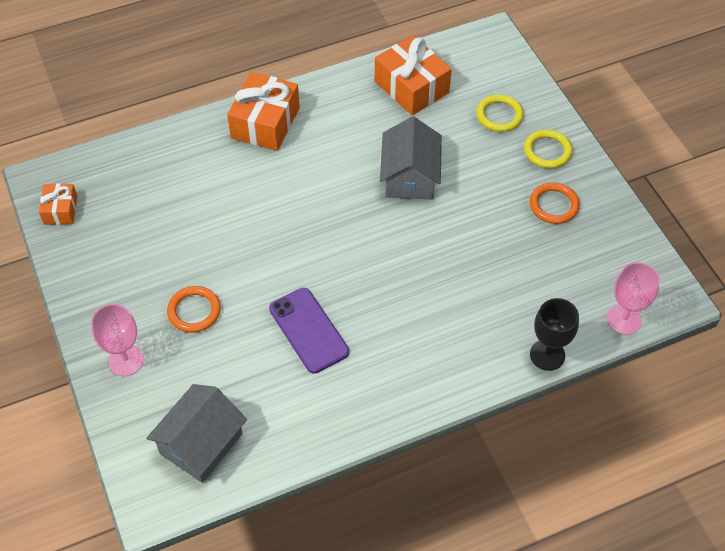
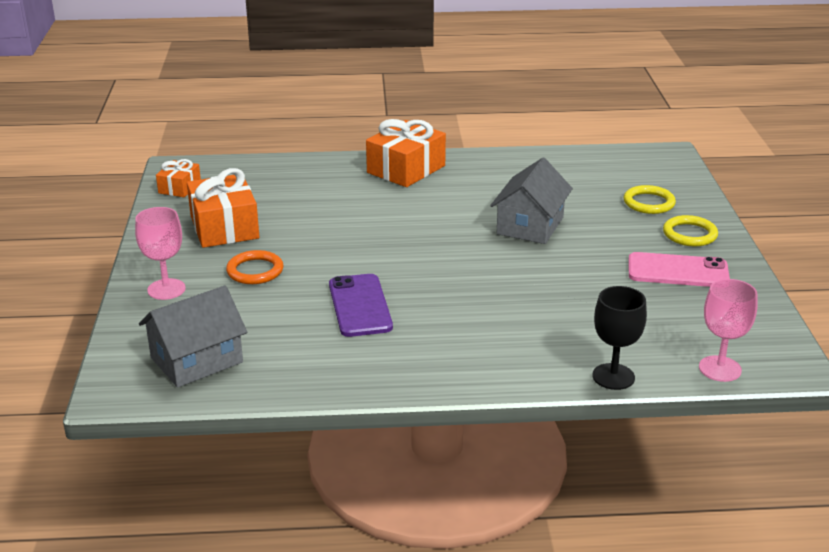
camera: 20 degrees right, 25 degrees down
orange gift [375,35,452,115] -> orange gift moved to [187,168,259,248]
orange ring [529,182,580,224] -> pink phone [628,252,730,287]

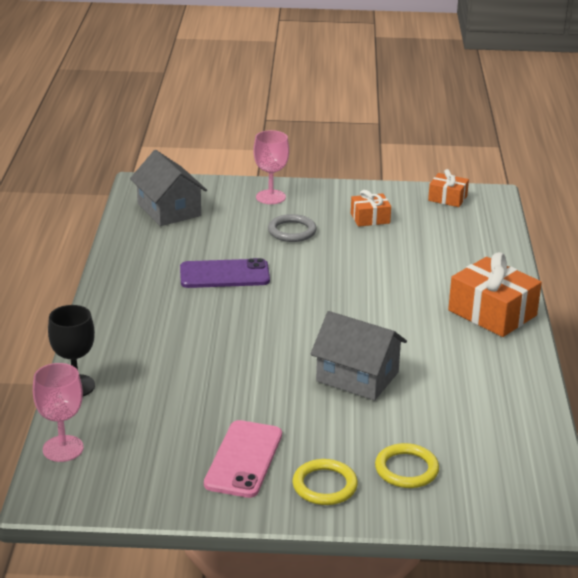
camera: 95 degrees right, 0 degrees up
orange gift [187,168,259,248] -> orange gift [351,190,391,227], size x0.55
orange ring [226,250,283,284] -> grey ring [268,214,317,242]

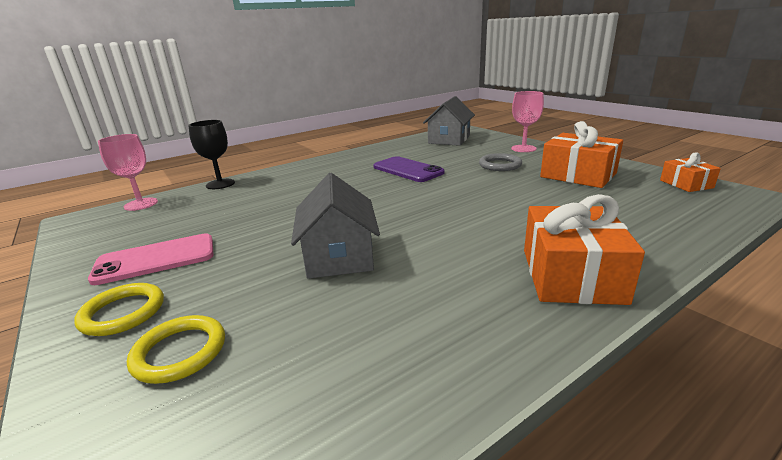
camera: 55 degrees right, 5 degrees down
orange gift [351,190,391,227] -> orange gift [540,121,623,188], size x1.81

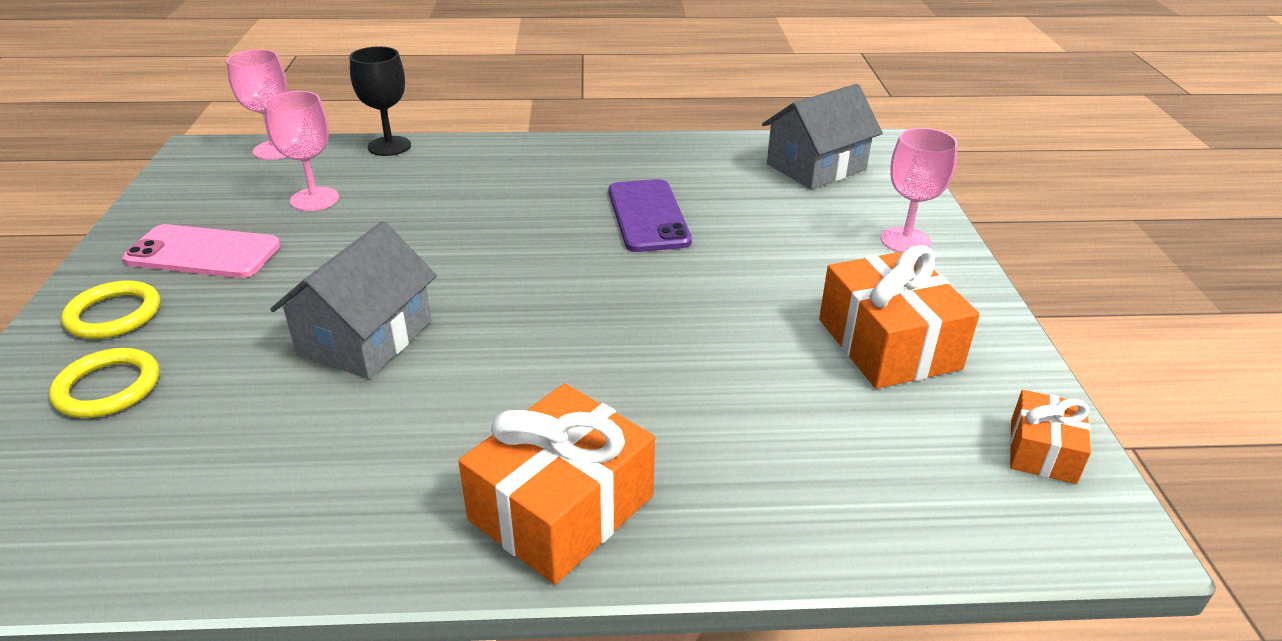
camera: 30 degrees right, 10 degrees up
grey ring [479,153,522,171] -> none
none -> pink goblet [264,91,339,211]

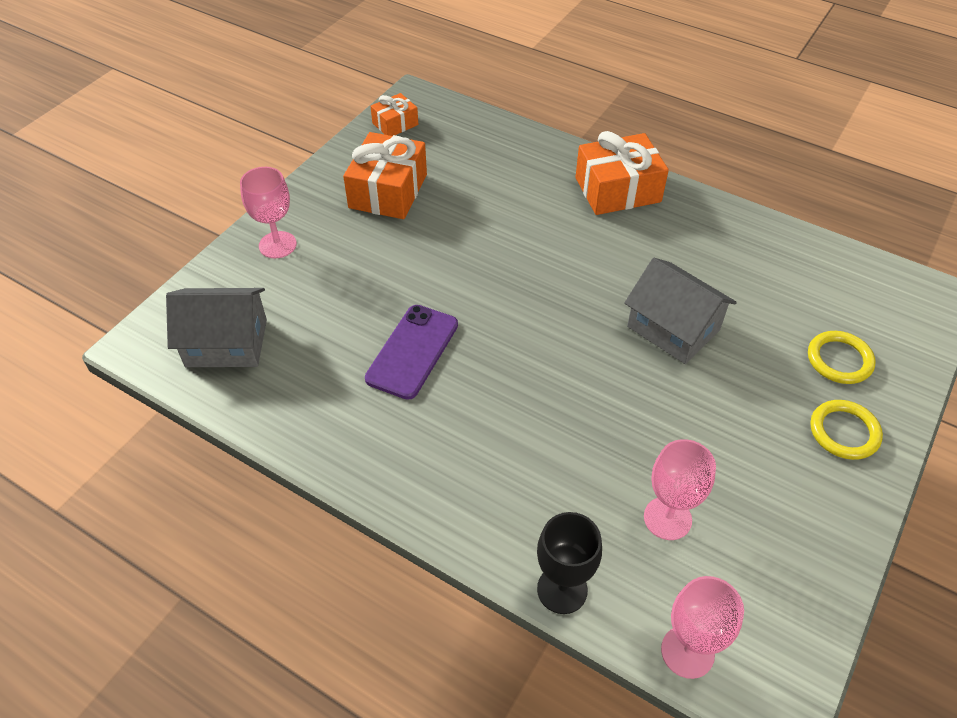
camera: 145 degrees left, 15 degrees up
pink phone [122,224,281,278] -> none
grey house [270,221,437,379] -> grey house turned 75 degrees clockwise [624,258,737,364]

